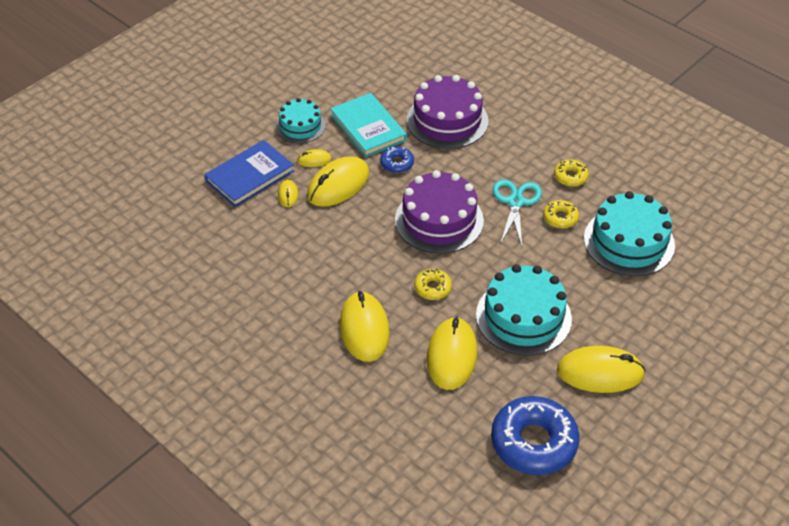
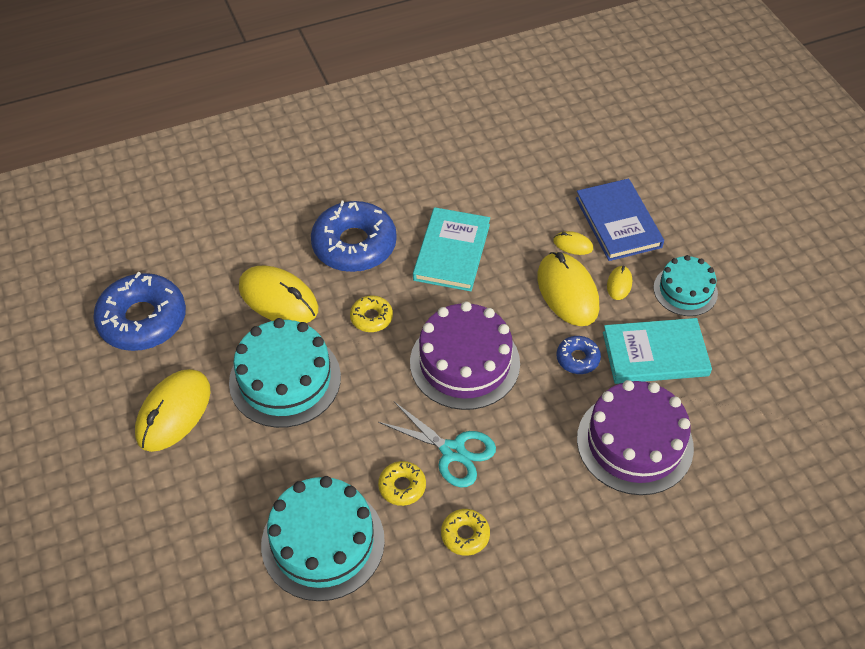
camera: 115 degrees right, 5 degrees up
yellow mouse [340,291,390,362] -> blue donut [311,201,397,272]
none -> turquoise book [413,207,490,291]

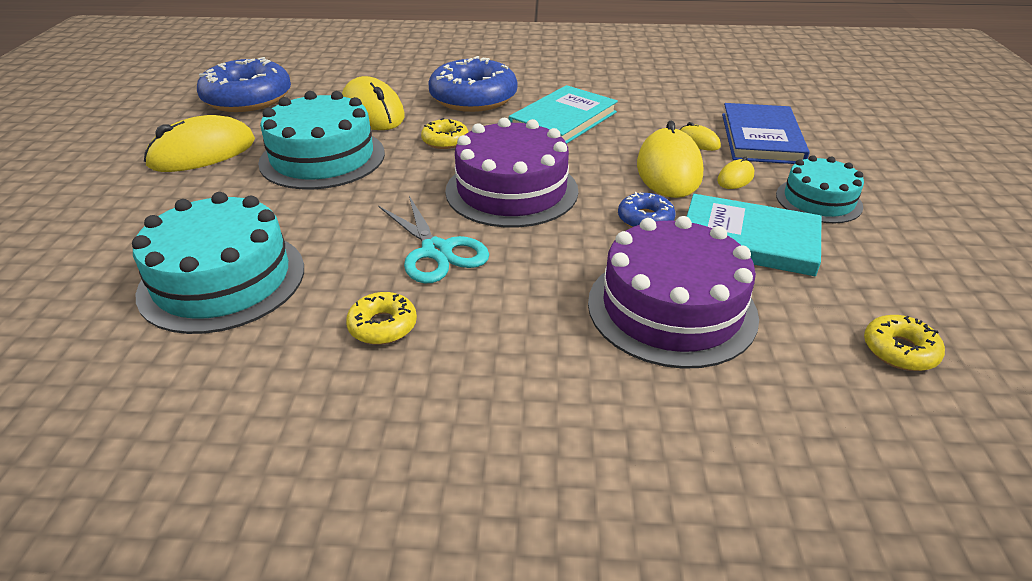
camera: 25 degrees right, 15 degrees down
yellow donut [378,461,426,506] -> yellow donut moved to [864,315,945,371]

